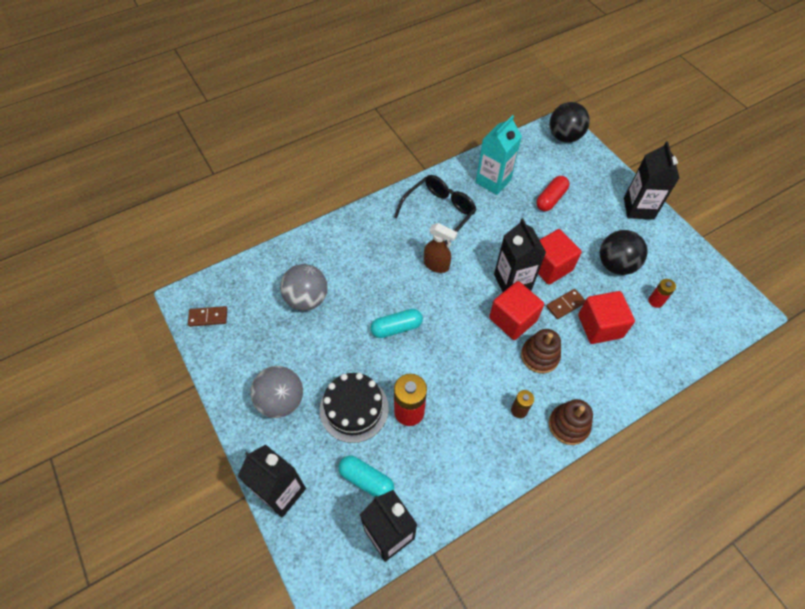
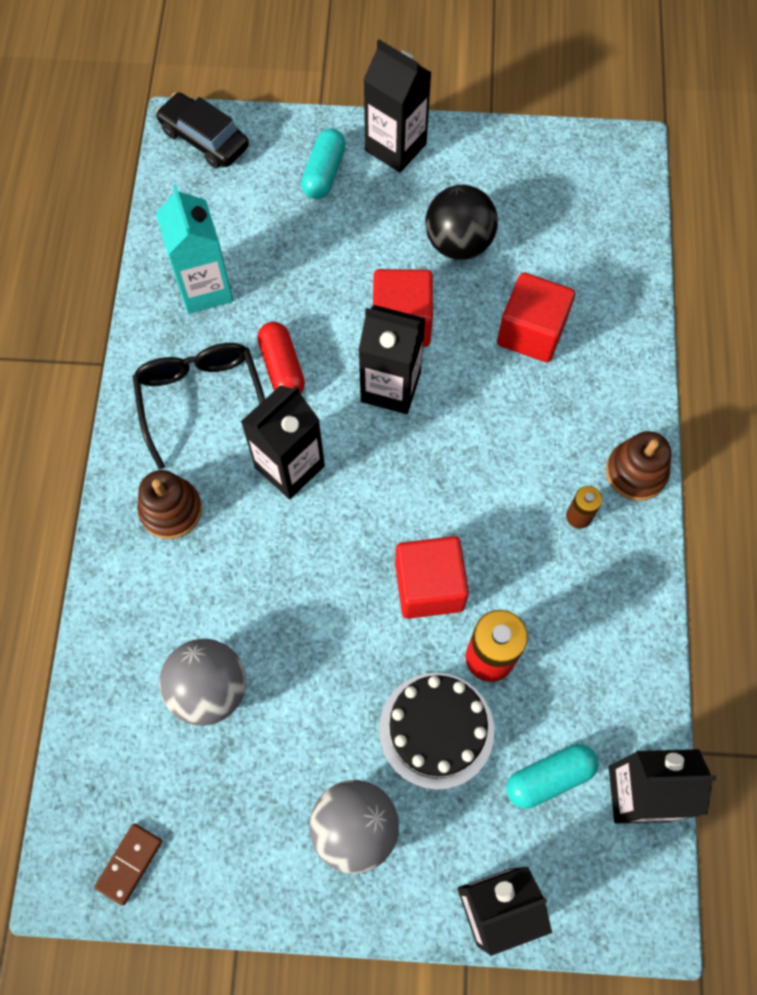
camera: 55 degrees left, 10 degrees up
turquoise capsule [371,309,423,338] -> turquoise capsule moved to [301,129,346,199]
brown spray bottle [424,223,458,273] -> black carton [241,385,325,499]
red cube [489,281,544,340] -> red cube moved to [395,536,469,619]
brown stacking toy [521,329,561,373] -> brown stacking toy moved to [137,470,202,539]
red capsule [536,176,569,211] -> red capsule moved to [258,322,305,394]
brown domino [546,289,586,319] -> none
black ball [549,102,590,143] -> black car [156,92,249,168]
red battery [649,279,676,308] -> none

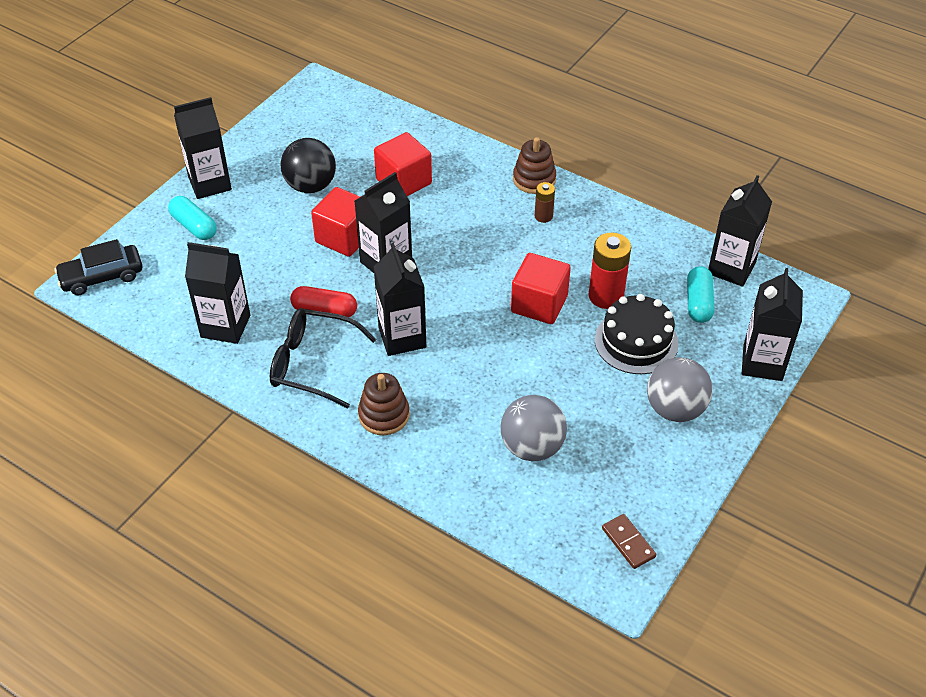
camera: 60 degrees left, 20 degrees down
turquoise carton [156,185,233,314] -> black carton [185,242,250,344]

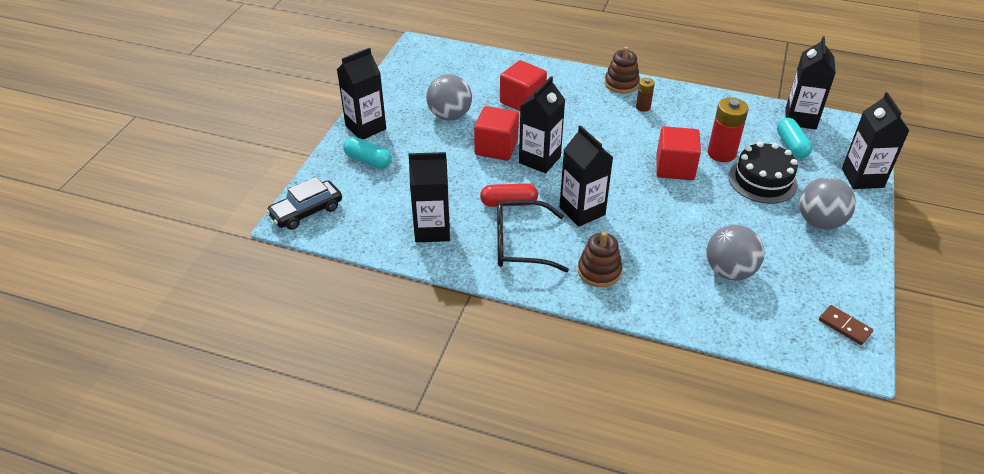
camera: 15 degrees left, 5 degrees down
black ball [281,138,336,193] -> grey ball [426,74,472,121]

